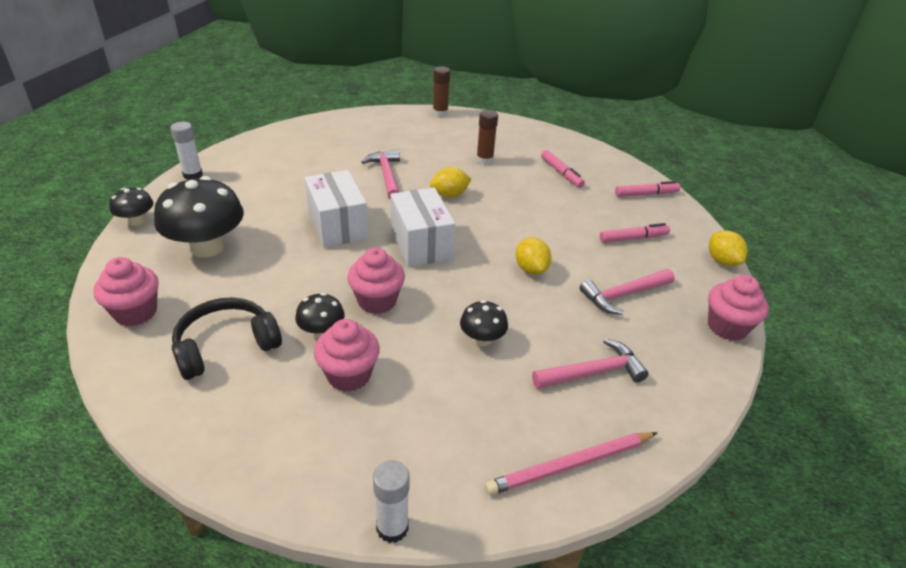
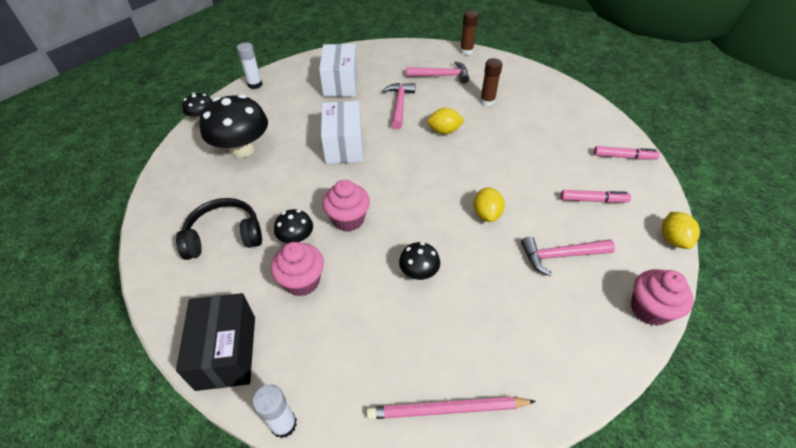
camera: 20 degrees right, 10 degrees up
pink cupcake [93,257,159,326] -> none
white box [390,188,455,267] -> white box moved to [319,44,357,97]
pink hammer [532,339,649,389] -> pink hammer moved to [407,61,469,83]
pink marker [541,150,585,188] -> none
none -> black box [176,293,255,391]

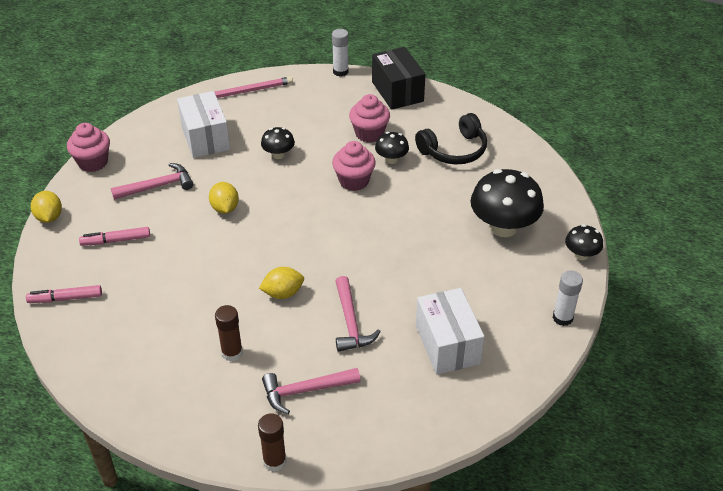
camera: 165 degrees right, 5 degrees down
white box [321,101,363,164] -> white box moved to [177,91,230,158]

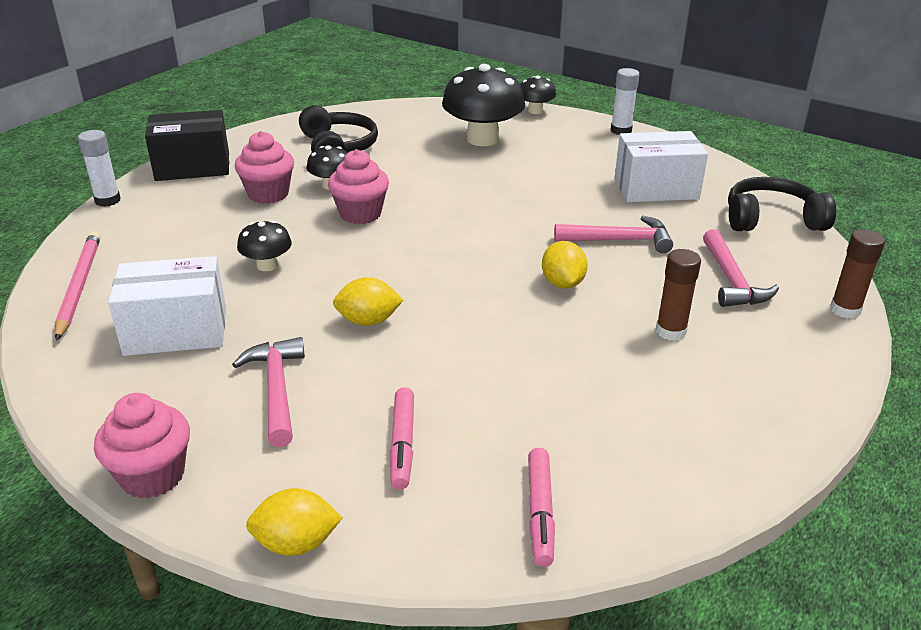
camera: 80 degrees left, 10 degrees down
none -> black headphones [728,177,836,231]

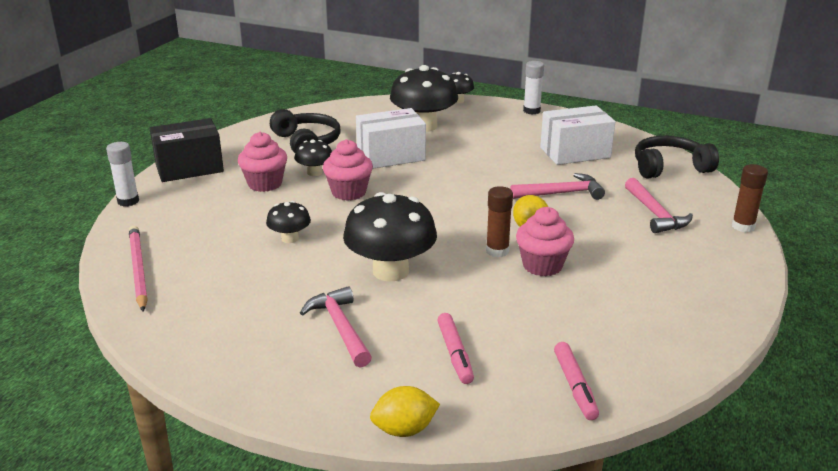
camera: 10 degrees left, 5 degrees down
pink cupcake [94,393,190,499] -> pink cupcake moved to [516,207,574,276]
white box [108,256,226,356] -> white box moved to [356,108,426,169]
yellow lemon [333,277,403,326] -> black mushroom [343,192,437,282]
brown glue stick [656,249,701,341] -> brown glue stick moved to [486,186,513,257]

